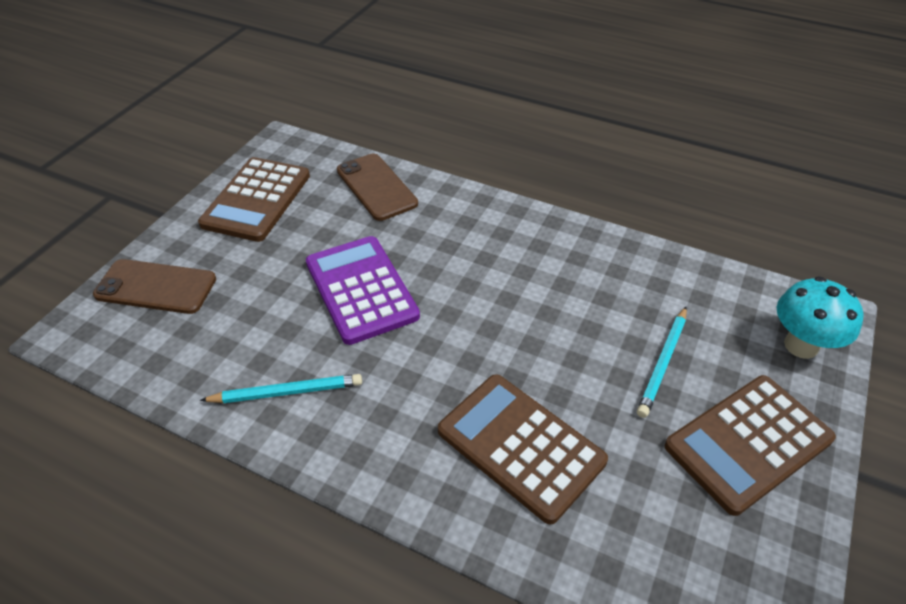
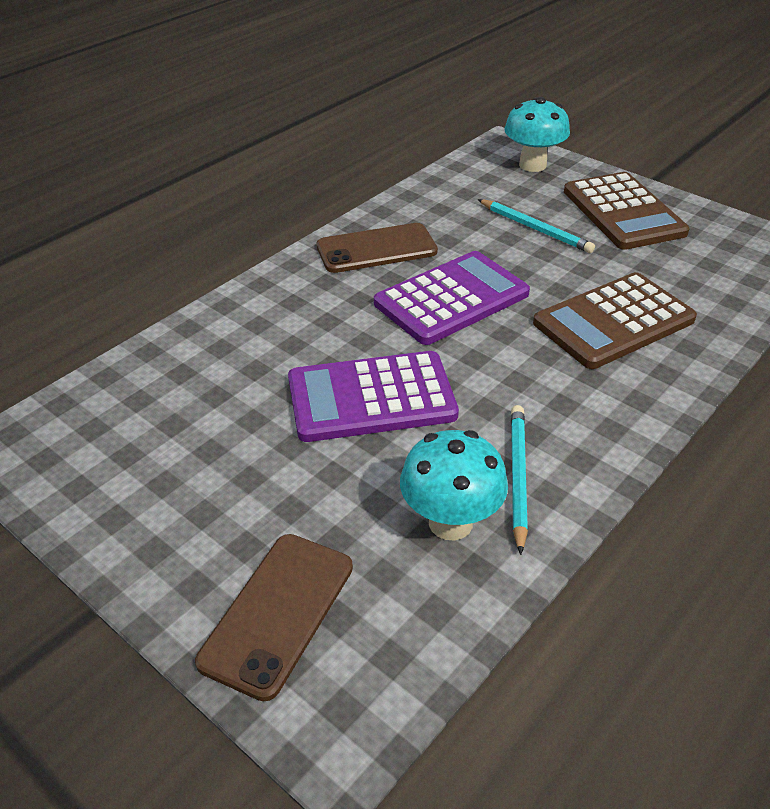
camera: 75 degrees left, 5 degrees down
brown calculator [198,157,310,242] -> none
brown phone [337,154,418,221] -> brown phone moved to [317,223,438,273]
none -> purple calculator [374,251,530,345]
none -> turquoise mushroom [400,430,508,540]

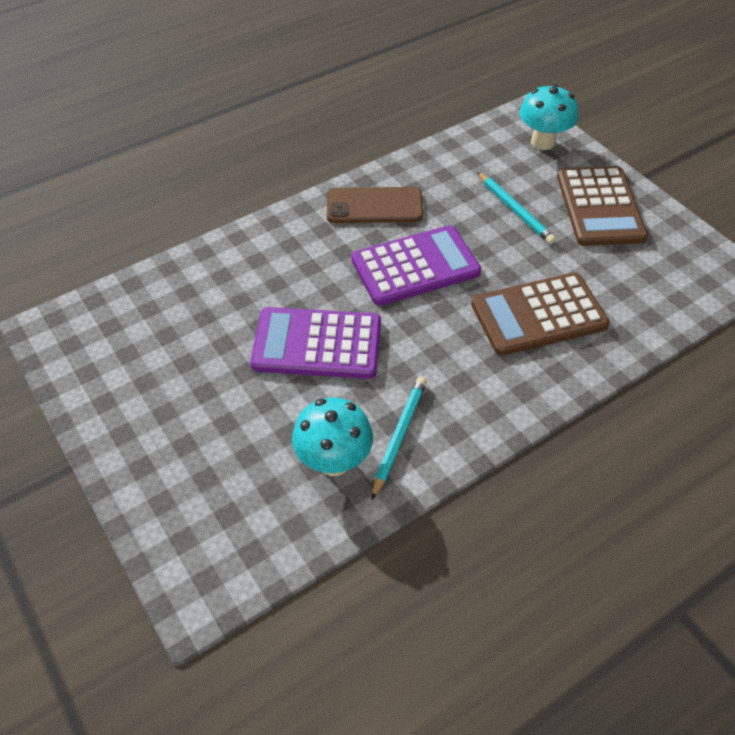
camera: 15 degrees right, 10 degrees up
brown phone [195,534,353,701] -> none

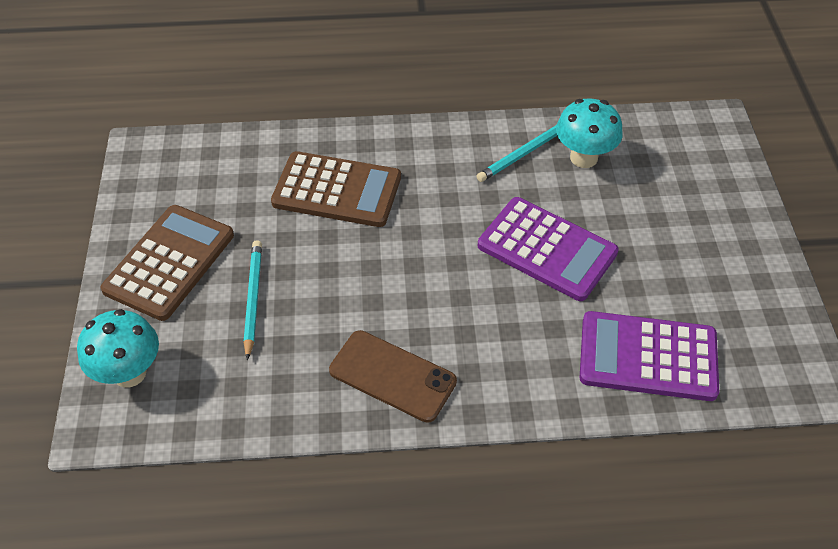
camera: 150 degrees left, 0 degrees up
purple calculator [351,225,481,306] -> purple calculator moved to [580,311,719,401]

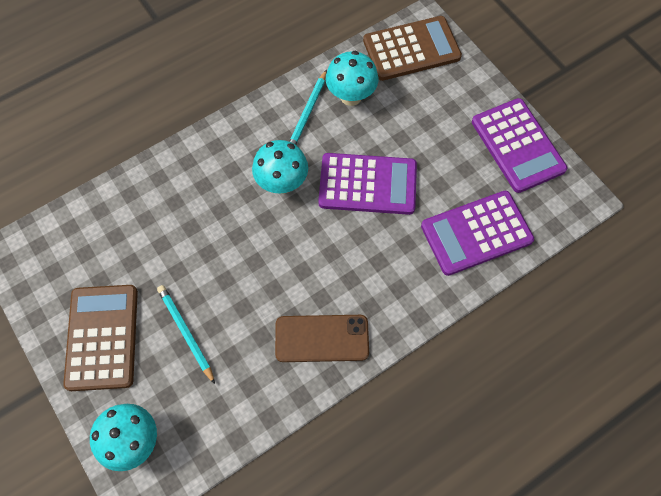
camera: 30 degrees left, 15 degrees up
brown calculator [271,151,401,227] -> brown calculator moved to [363,16,462,81]
none -> turquoise mushroom [252,140,308,194]
none -> purple calculator [472,98,567,193]

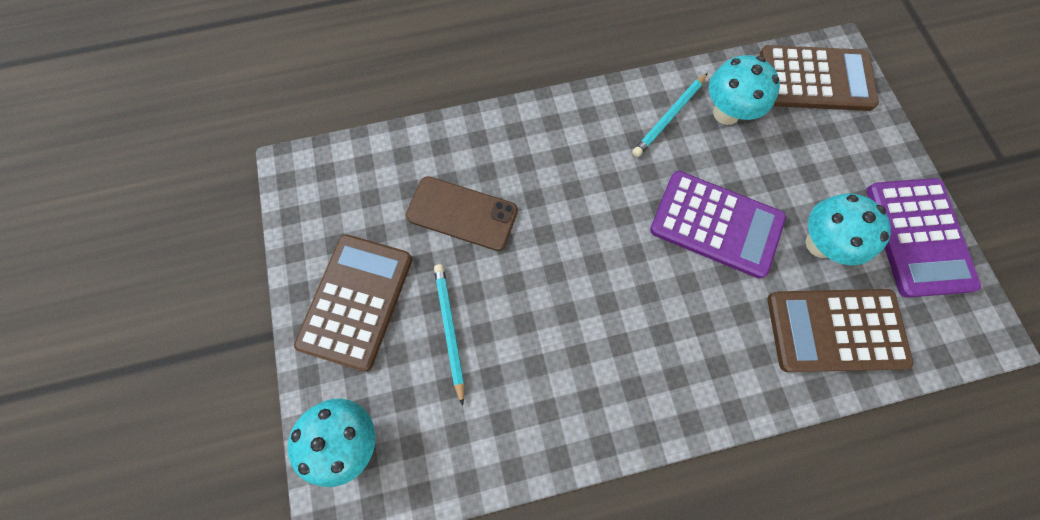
camera: 20 degrees right, 5 degrees up
turquoise mushroom [252,140,308,194] -> turquoise mushroom moved to [805,194,891,265]
brown phone [275,315,369,362] -> brown phone moved to [406,176,518,251]
purple calculator [421,191,534,276] -> brown calculator [767,289,913,372]

